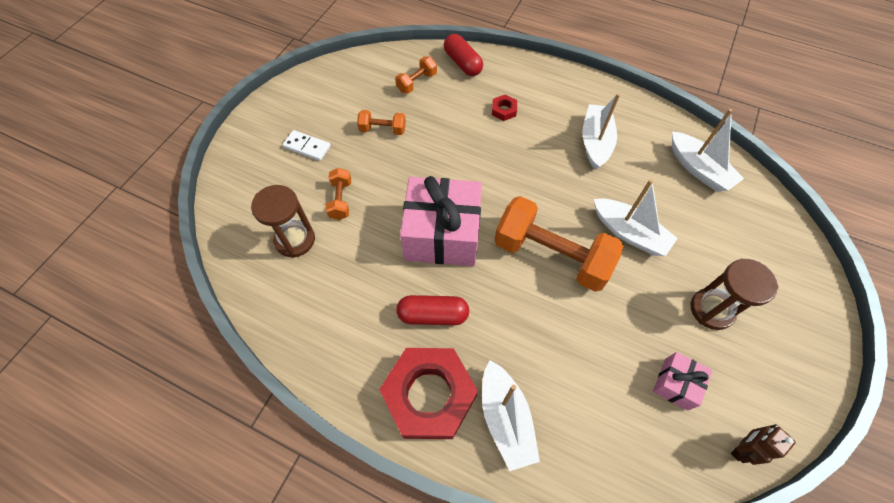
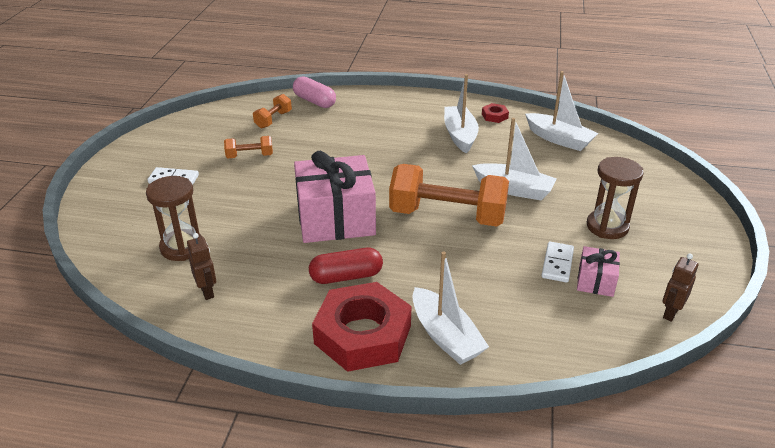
camera: 15 degrees left, 25 degrees down
orange dumbbell [325,168,351,220] -> none
red capsule [444,34,483,76] -> pink capsule [293,76,336,108]
red nut [492,94,517,121] -> red nut moved to [482,103,509,123]
none -> brown robot [187,233,216,300]
none -> white domino [541,241,574,283]

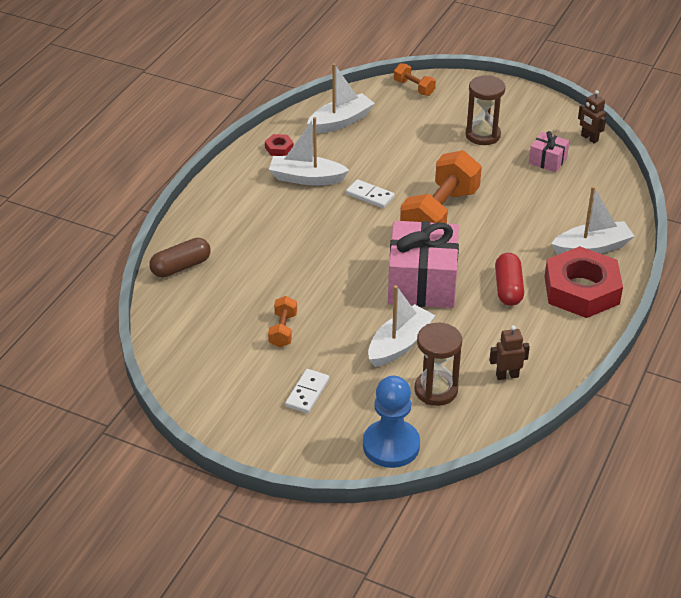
camera: 75 degrees left, 5 degrees up
orange dumbbell [253,94,292,128] -> orange dumbbell moved to [394,63,436,96]
pink capsule [293,76,336,108] -> brown capsule [149,238,211,278]
white boat [472,118,557,200] -> white boat moved to [368,285,436,367]
white domino [541,241,574,283] -> white domino moved to [346,179,395,208]
none -> blue pawn [363,376,420,468]

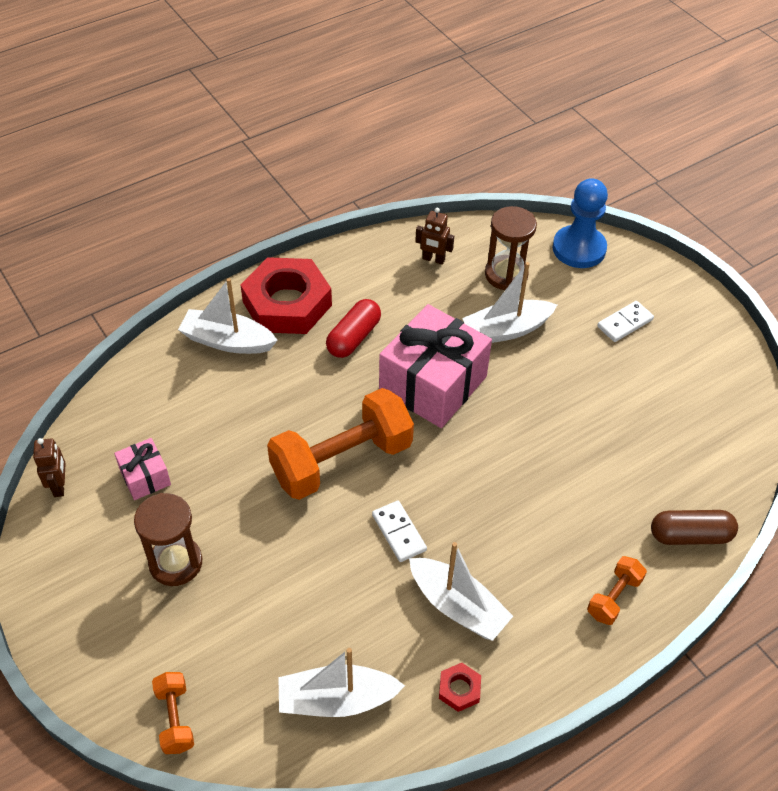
camera: 150 degrees left, 10 degrees up
orange dumbbell [268,296,297,348] -> orange dumbbell moved to [587,556,647,625]

